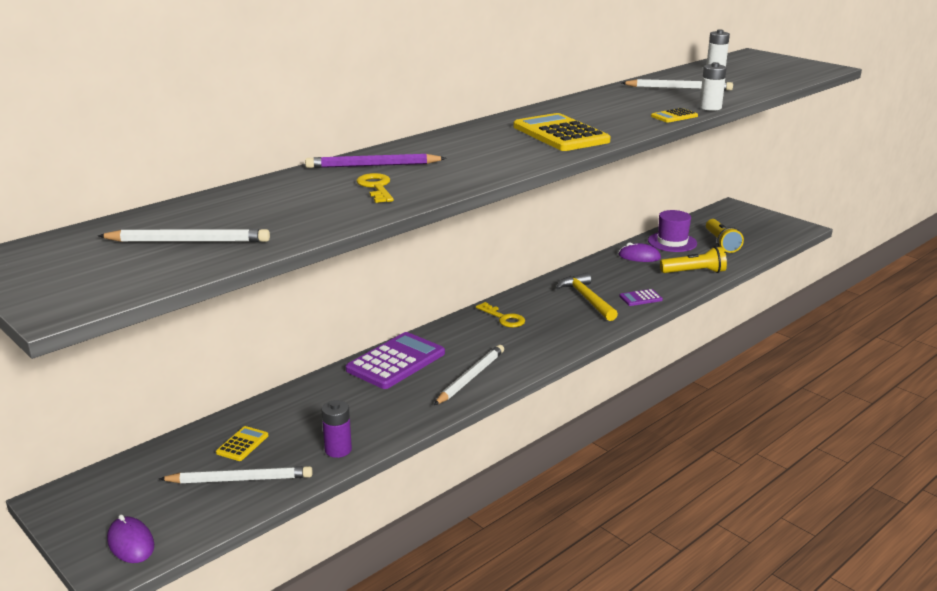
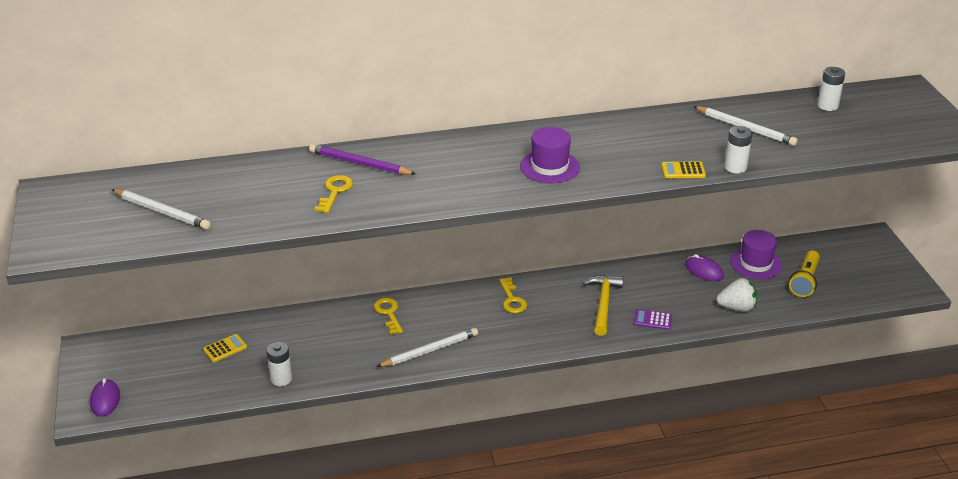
camera: 30 degrees right, 10 degrees up
white pencil [159,466,312,483] -> none
purple battery [321,400,352,458] -> white battery [267,342,292,386]
purple calculator [346,332,445,389] -> yellow key [374,298,403,335]
yellow calculator [513,113,610,151] -> purple hat [520,127,580,183]
yellow flashlight [660,246,727,273] -> white strawberry [717,278,757,312]

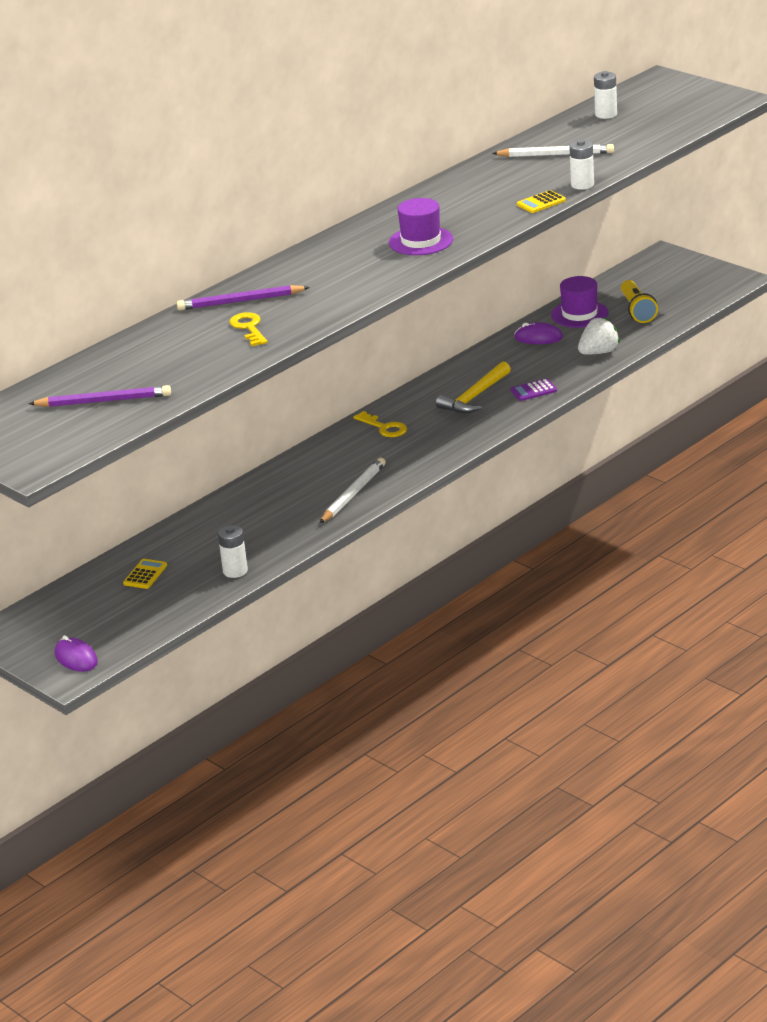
camera: 30 degrees left, 5 degrees down
white pencil [111,189,211,229] -> purple pencil [29,385,171,407]
yellow key [374,298,403,335] -> none
yellow hammer [583,275,624,336] -> yellow hammer turned 120 degrees counterclockwise [436,361,511,413]

